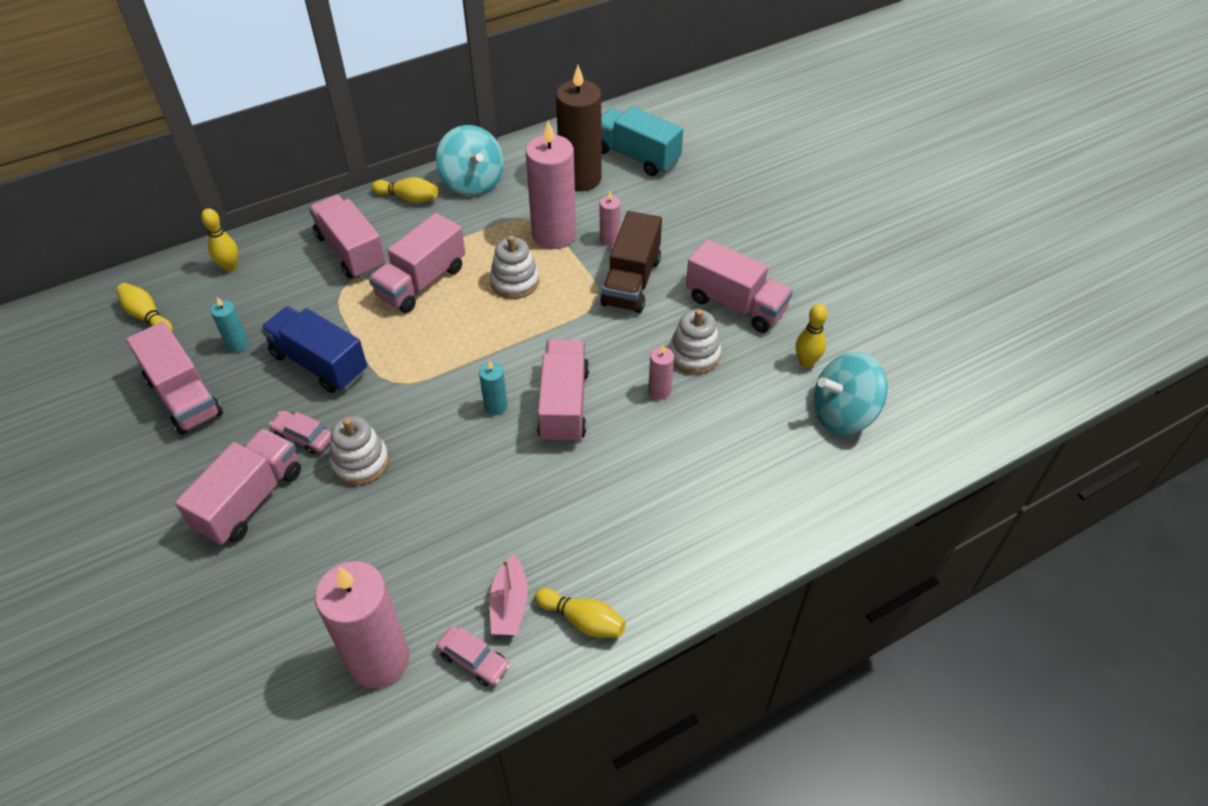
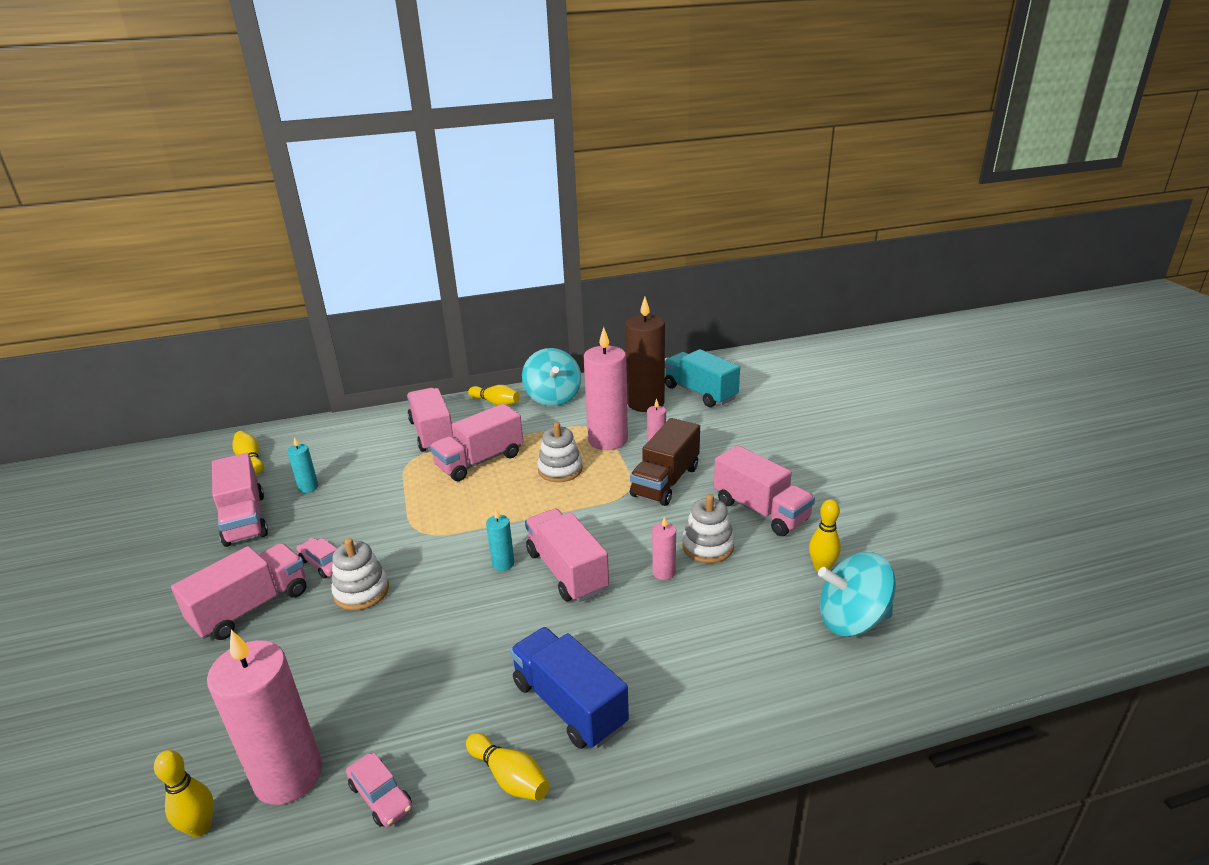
camera: 15 degrees right, 20 degrees down
yellow bowling pin [201,208,238,272] -> yellow bowling pin moved to [154,750,214,837]
blue truck [261,307,367,393] -> blue truck moved to [510,627,629,749]
pink boat [489,555,528,635] -> none
pink truck [537,339,589,444] -> pink truck turned 45 degrees counterclockwise [525,509,609,602]

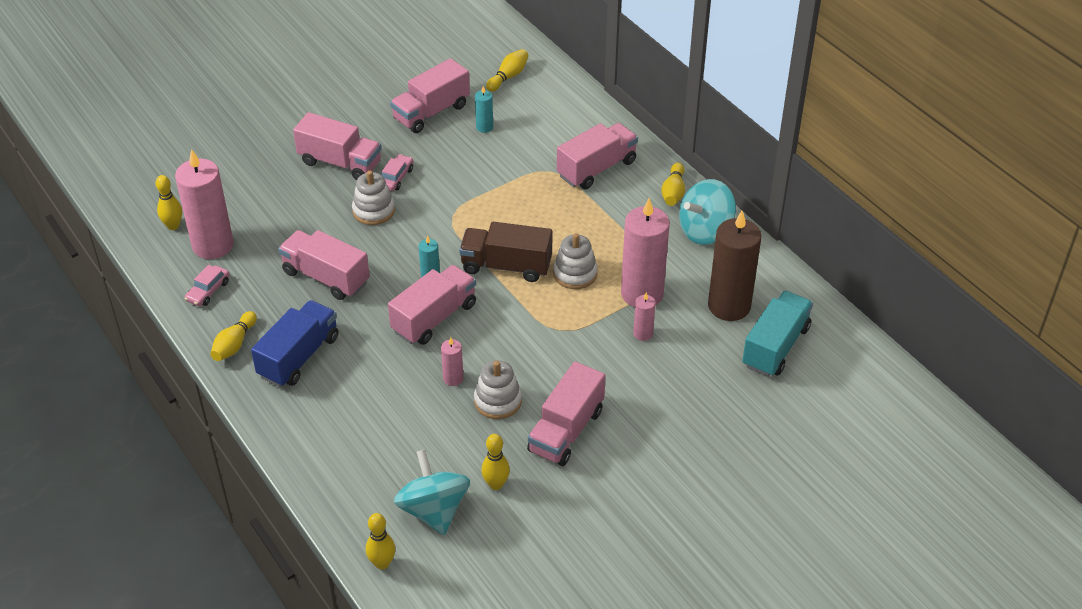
camera: 70 degrees right, 15 degrees up
pink truck [430,404,523,481] -> pink truck moved to [278,230,370,300]
brown truck [630,418,700,506] -> brown truck moved to [459,222,552,282]
none -> yellow bowling pin [366,513,395,570]

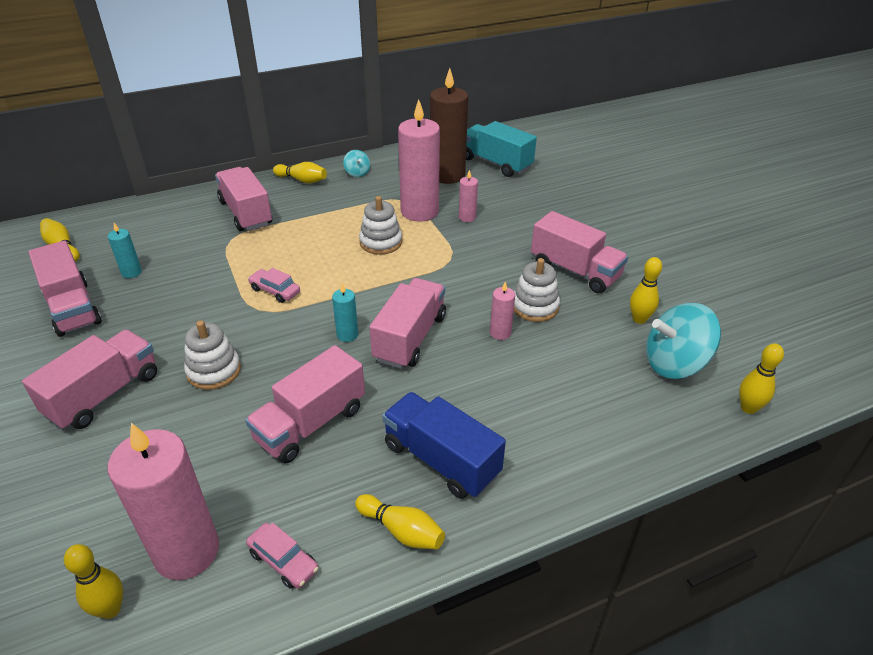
camera: 80 degrees left, 5 degrees down
pink car [382,154,413,191] -> pink car moved to [248,268,300,303]
pink truck [388,265,476,345] -> pink truck turned 60 degrees clockwise [369,278,446,369]
brown truck [459,222,552,282] -> none
turquoise spinning top [679,179,736,245] -> turquoise spinning top [343,150,370,177], size x0.48

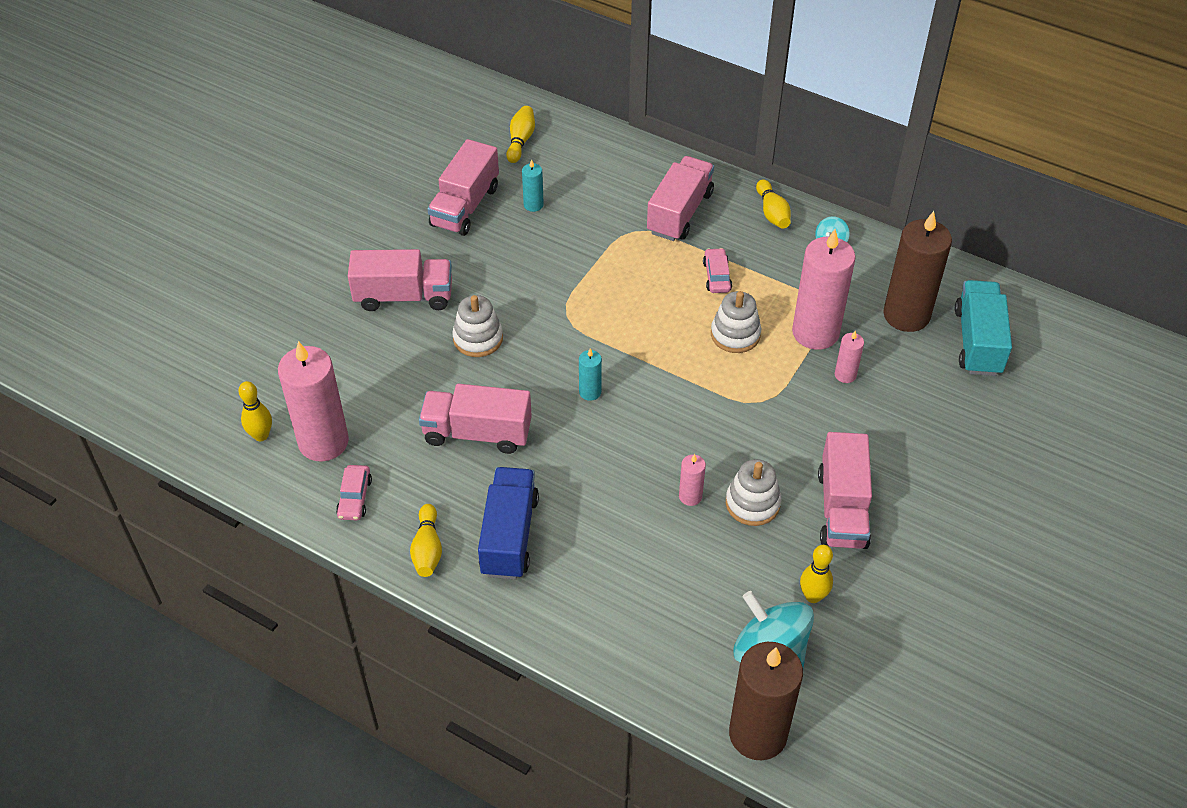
camera: 55 degrees right, 10 degrees up
pink car [248,268,300,303] -> pink car moved to [703,248,732,293]
pink truck [369,278,446,369] -> none
yellow bowling pin [739,343,784,414] -> brown candle [729,642,803,760]

